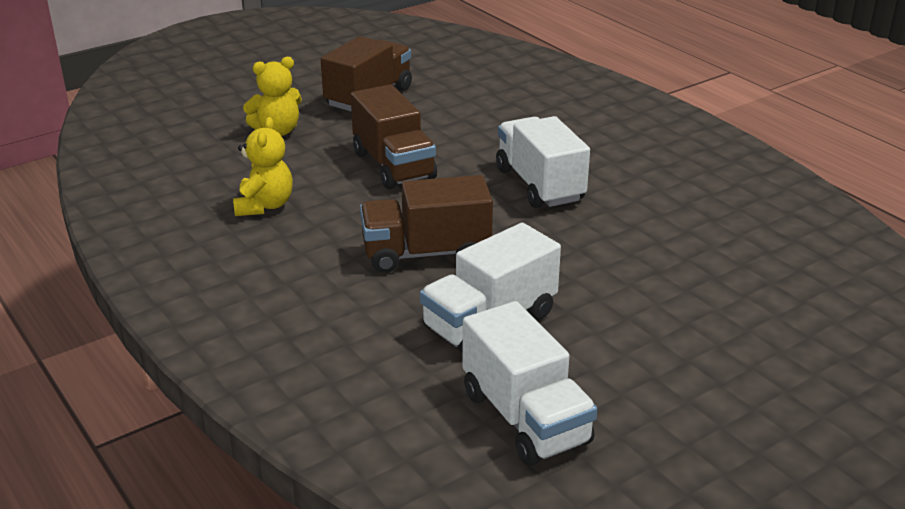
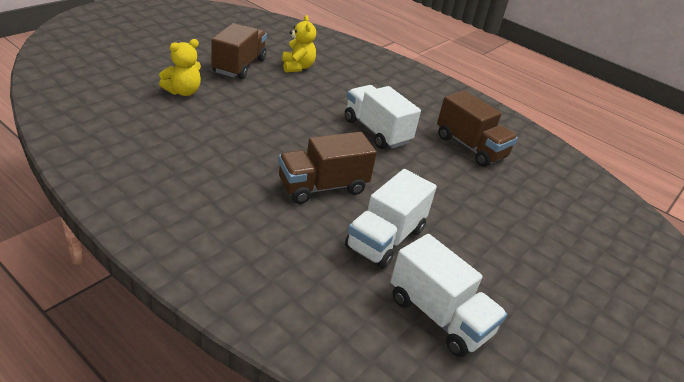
camera: 20 degrees left, 5 degrees up
yellow teddy bear [233,117,293,216] -> yellow teddy bear moved to [282,15,316,73]
brown truck [351,84,437,189] -> brown truck moved to [437,90,518,167]

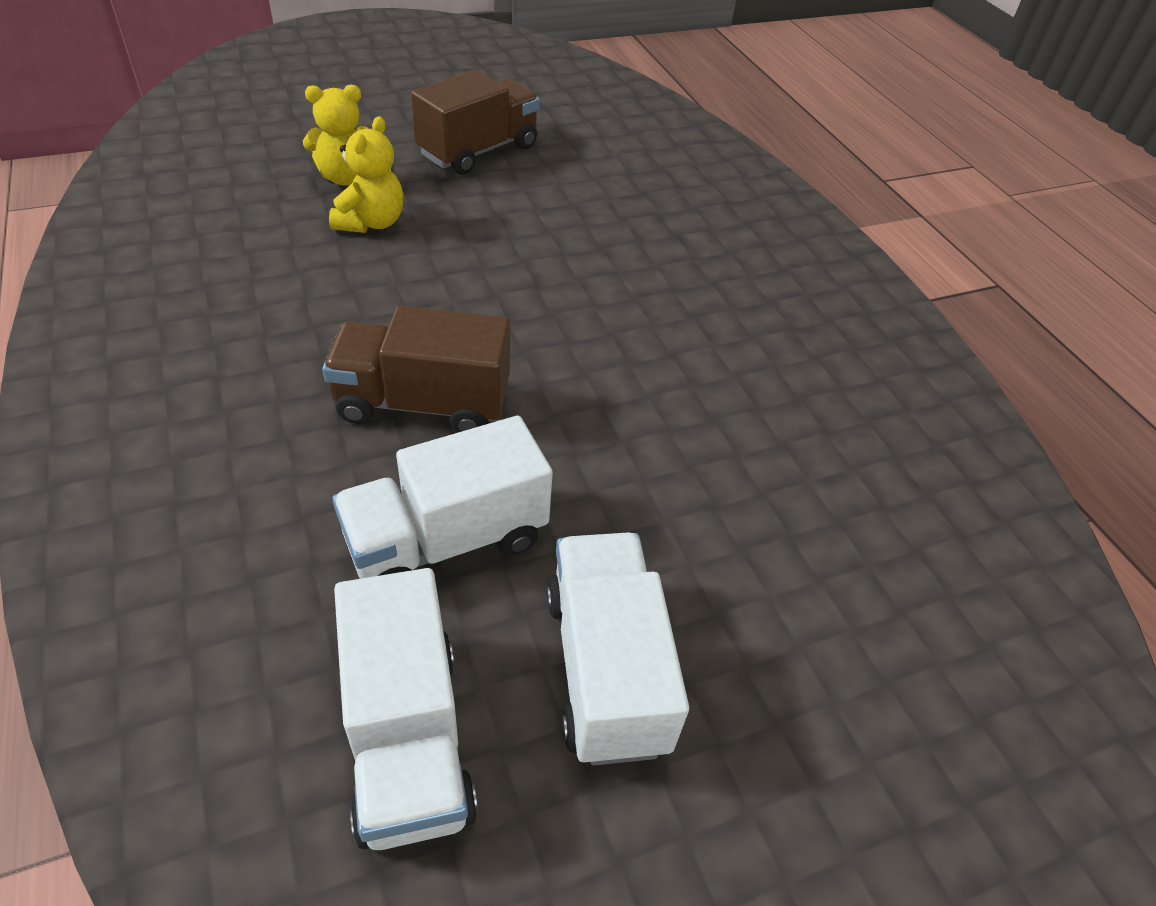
camera: 30 degrees right, 10 degrees up
yellow teddy bear [282,15,316,73] -> yellow teddy bear moved to [329,116,403,233]
white truck [345,85,421,149] -> white truck moved to [546,532,689,765]
brown truck [437,90,518,167] -> none

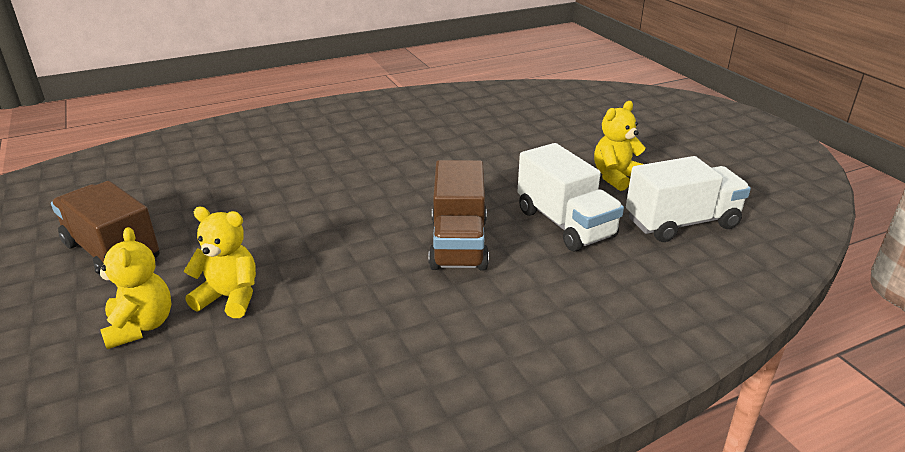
camera: 90 degrees left, 15 degrees down
white truck [546,532,689,765] -> yellow teddy bear [594,101,646,191]

